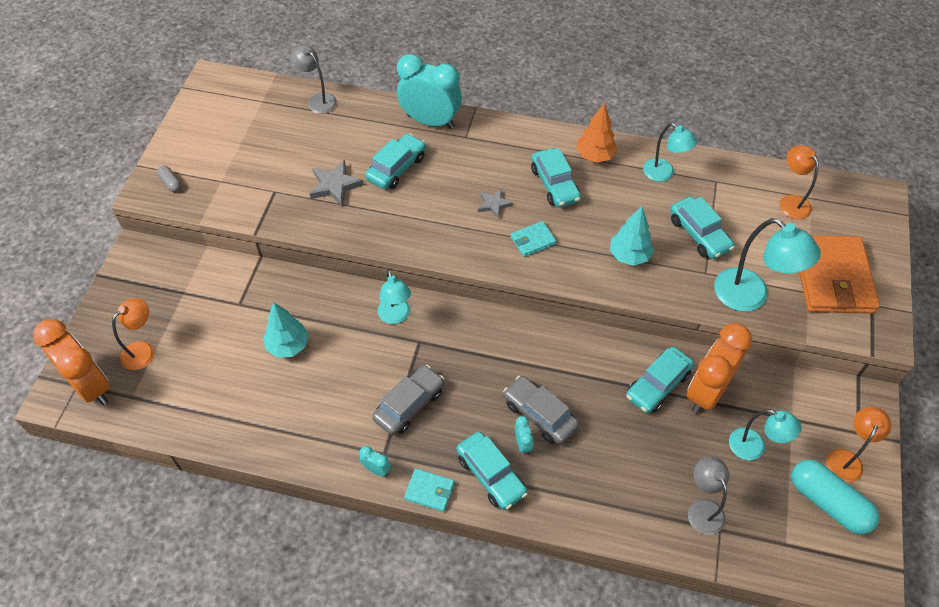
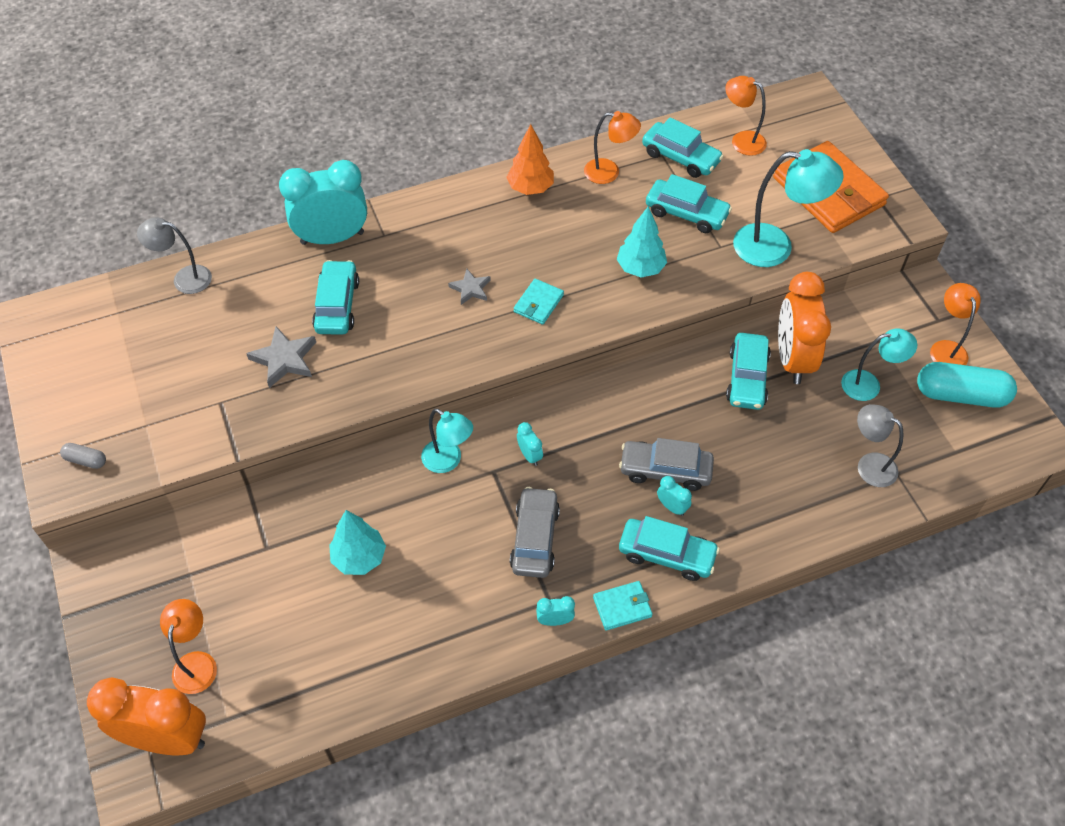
camera: 35 degrees left, 0 degrees up
turquoise car [531,148,581,208] -> turquoise car moved to [642,117,724,178]
turquoise lamp [643,123,698,182] -> orange lamp [584,111,641,184]
none -> turquoise clock [517,422,543,466]

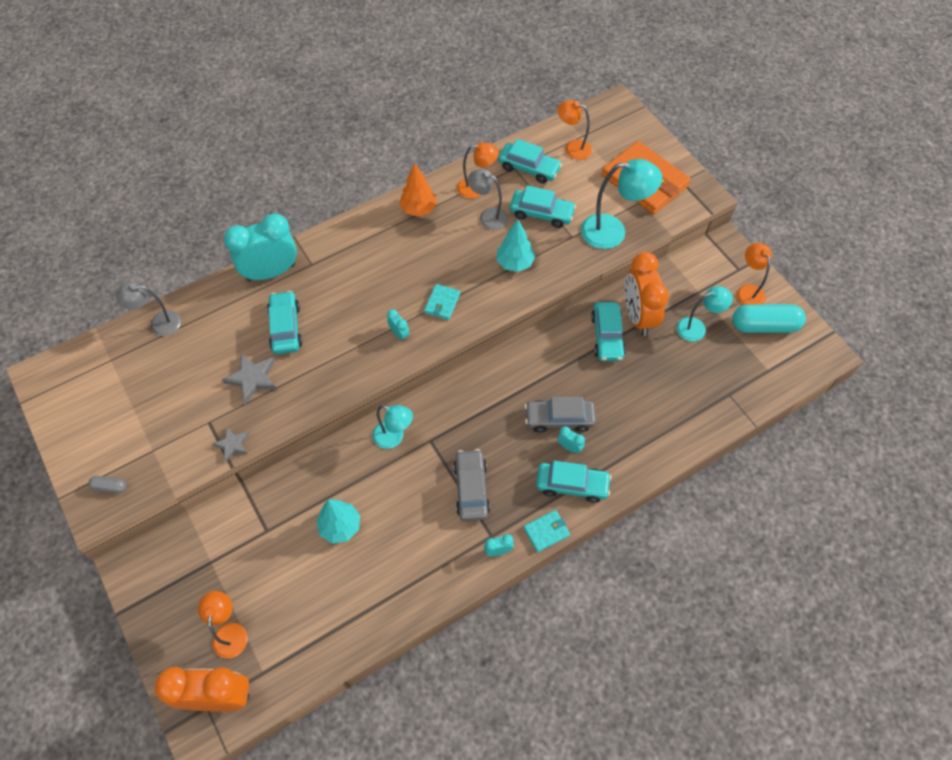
camera: 10 degrees left, 5 degrees up
grey star [448,269,491,305] -> grey star moved to [213,427,249,462]
turquoise clock [517,422,543,466] -> turquoise clock moved to [387,309,410,341]
grey lamp [857,404,903,487] -> grey lamp moved to [468,169,508,230]

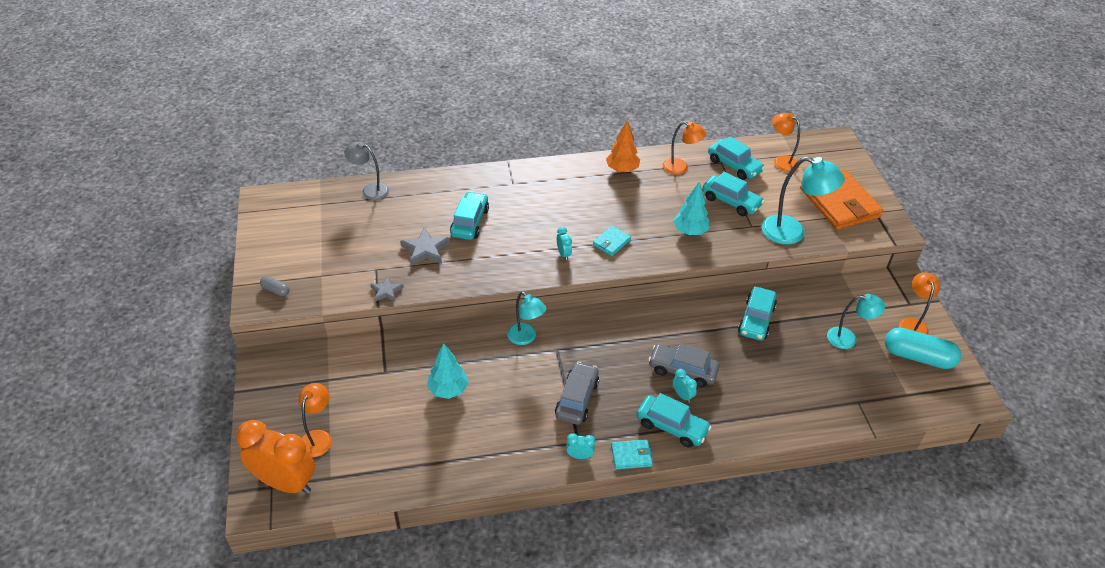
camera: 20 degrees right, 15 degrees down
turquoise clock [224,213,297,282] -> none
grey lamp [468,169,508,230] -> none
orange clock [625,252,669,336] -> none

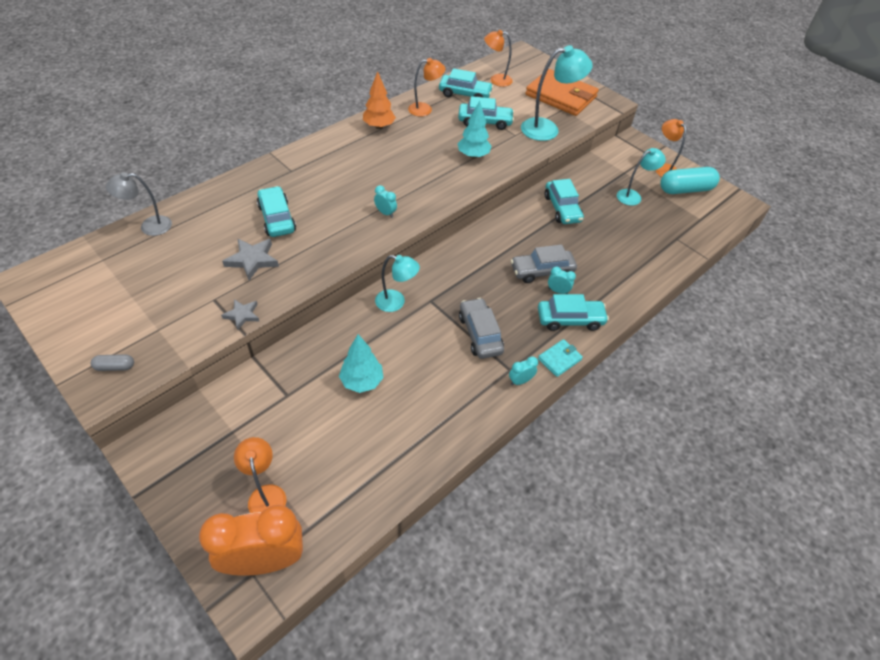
camera: 35 degrees left, 5 degrees up
turquoise wallet [593,226,631,256] -> none

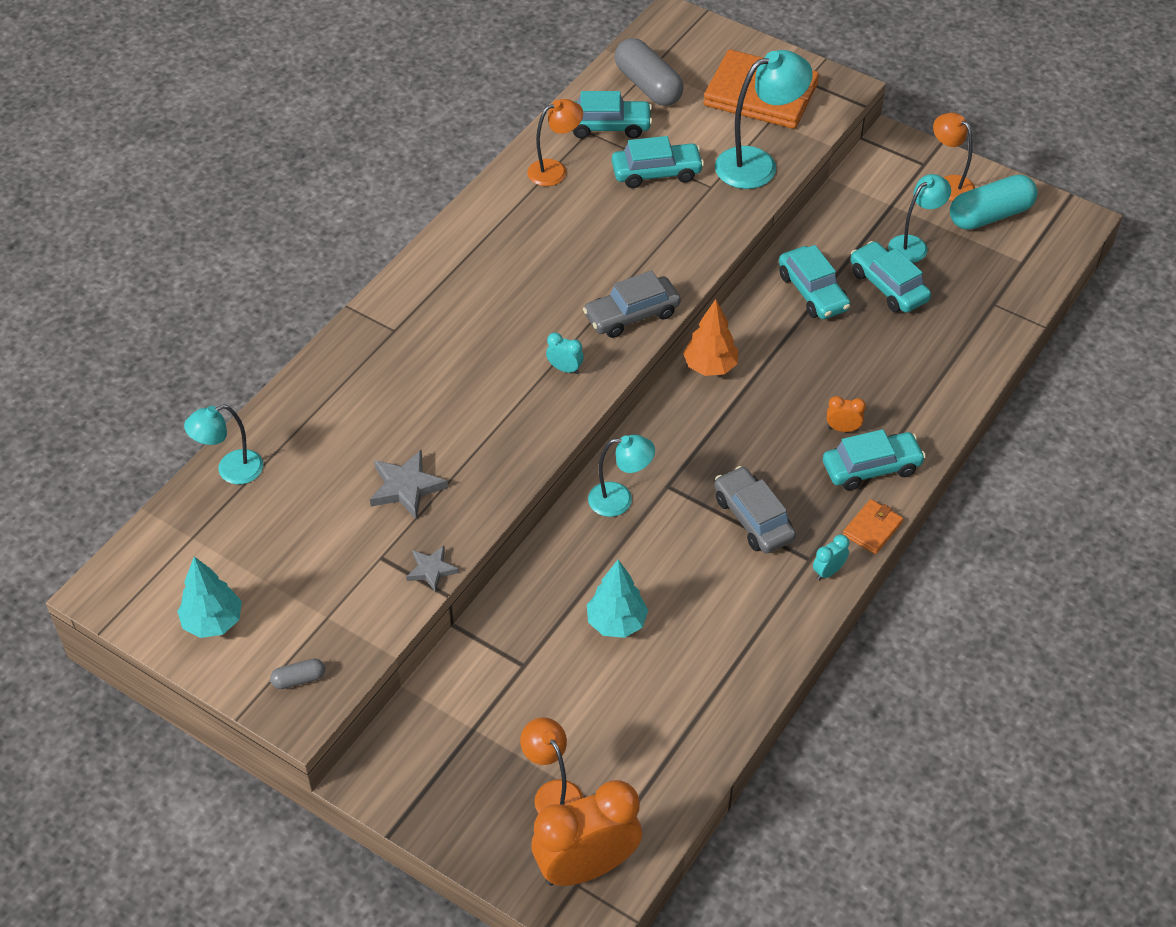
camera: 10 degrees left, 0 degrees up
grey lamp [106,172,172,236] -> turquoise lamp [184,404,263,485]
turquoise car [257,186,296,237] -> turquoise car moved to [850,241,931,313]
orange tree [363,71,396,129] -> orange tree moved to [683,299,738,376]
turquoise tree [457,101,492,159] -> turquoise tree moved to [177,557,242,638]
orange lamp [484,30,513,87] -> grey capsule [614,38,684,106]
grey car [511,245,577,283] -> grey car moved to [583,270,681,338]
turquoise wallet [538,339,583,377] -> orange wallet [843,499,903,554]
turquoise clock [548,267,576,294] -> orange clock [827,396,866,432]

